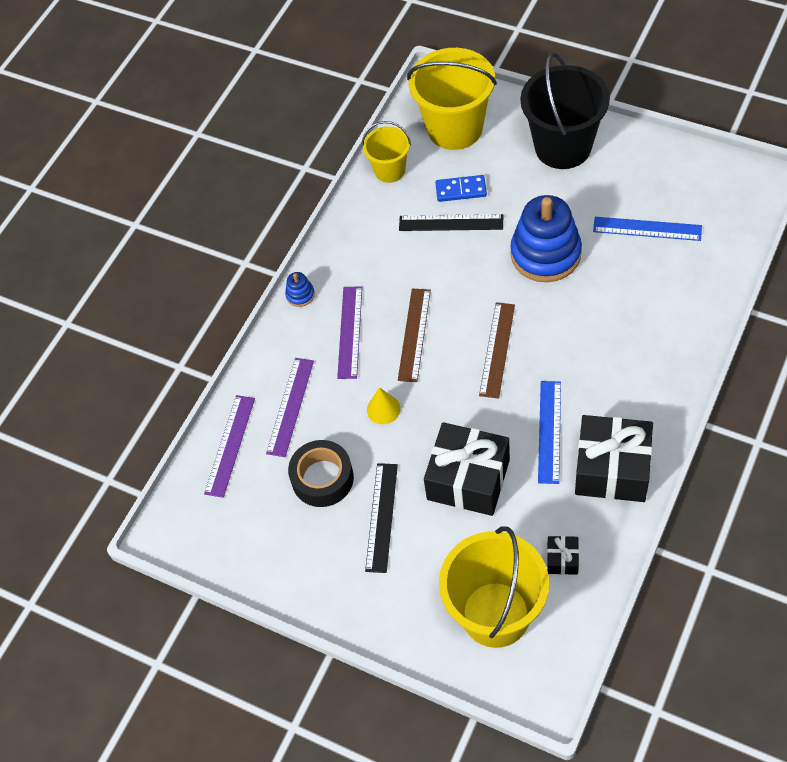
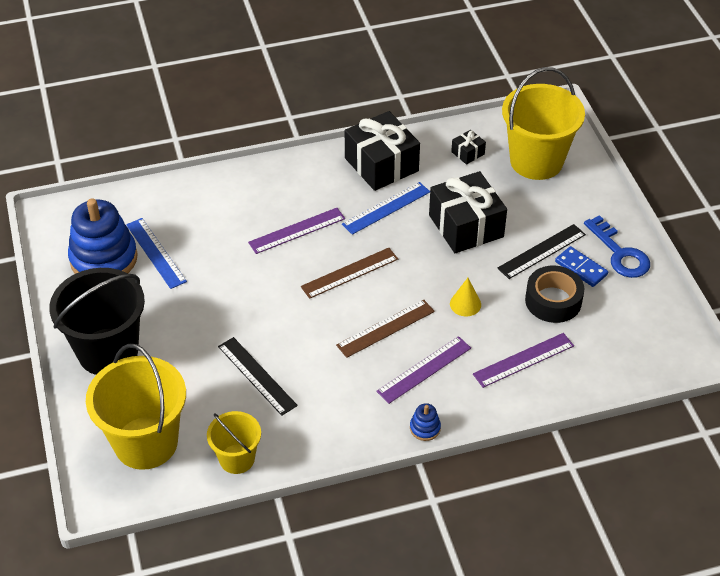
camera: 140 degrees left, 10 degrees down
purple ruler [204,395,255,498] -> purple ruler moved to [248,208,345,254]
blue domino [435,175,487,202] -> blue domino moved to [555,246,608,287]
blue stacking toy [510,195,582,282] -> blue stacking toy moved to [68,198,138,274]
none -> blue key [584,215,650,278]

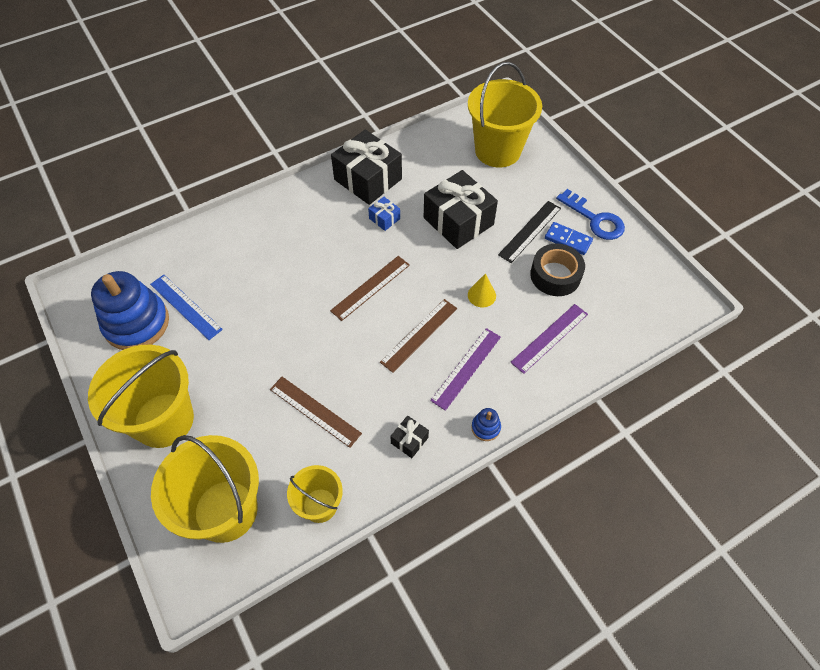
camera: 15 degrees left, 10 degrees up
black bucket [49,268,145,375] -> yellow bucket [88,345,194,448]
black ruler [218,337,298,416] -> brown ruler [270,377,362,448]
purple ruler [248,208,345,254] -> none
blue ruler [342,182,430,235] -> blue gift [368,197,400,231]
black gift [451,130,486,165] -> black gift moved to [390,415,429,458]

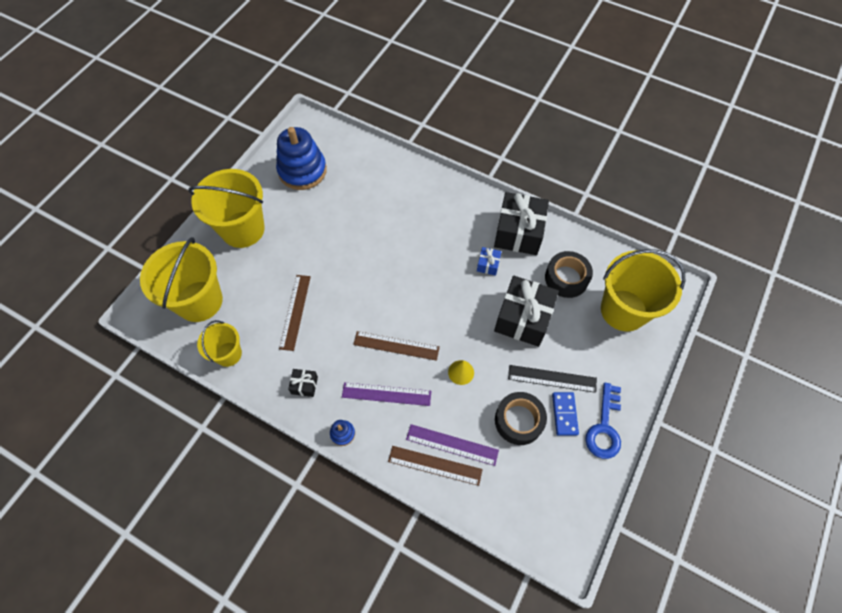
camera: 60 degrees right, 5 degrees up
blue ruler [150,275,223,340] -> none
brown ruler [330,256,410,321] -> brown ruler moved to [388,446,483,486]
none -> black tape [545,251,593,298]

